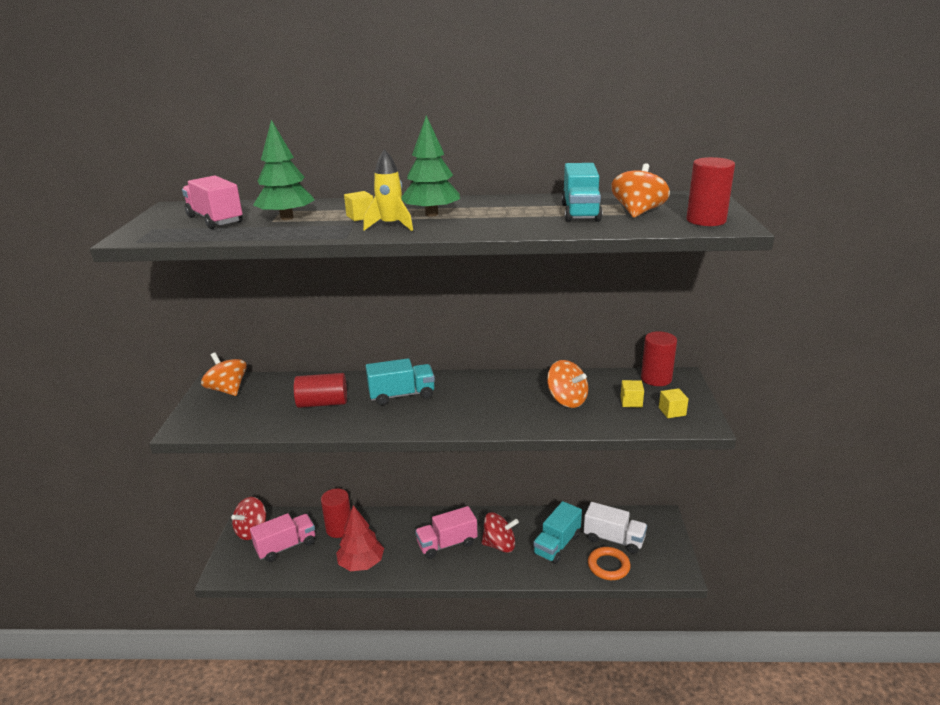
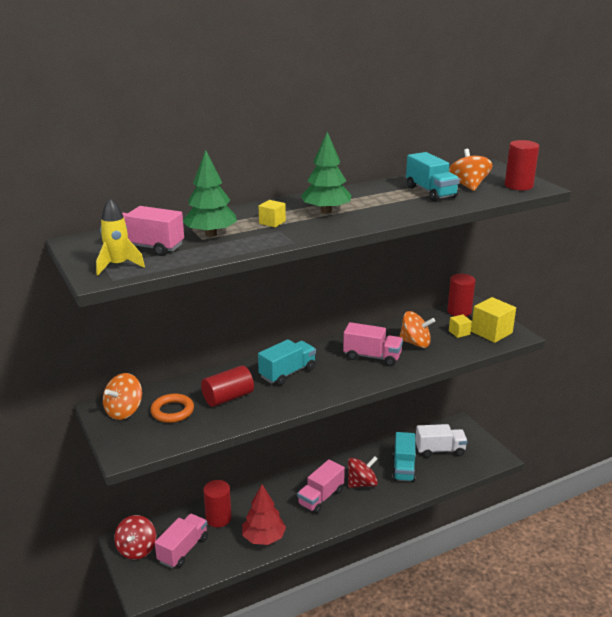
camera: 30 degrees left, 0 degrees up
orange spinning top [201,352,247,396] -> orange spinning top turned 75 degrees counterclockwise [103,373,142,420]
yellow rocket [363,149,413,231] -> yellow rocket moved to [96,198,145,275]
orange ring [588,547,631,580] -> orange ring moved to [150,394,194,423]
yellow cube [659,388,689,418] -> yellow cube [471,297,516,343], size x1.89
none -> pink truck [343,322,403,366]

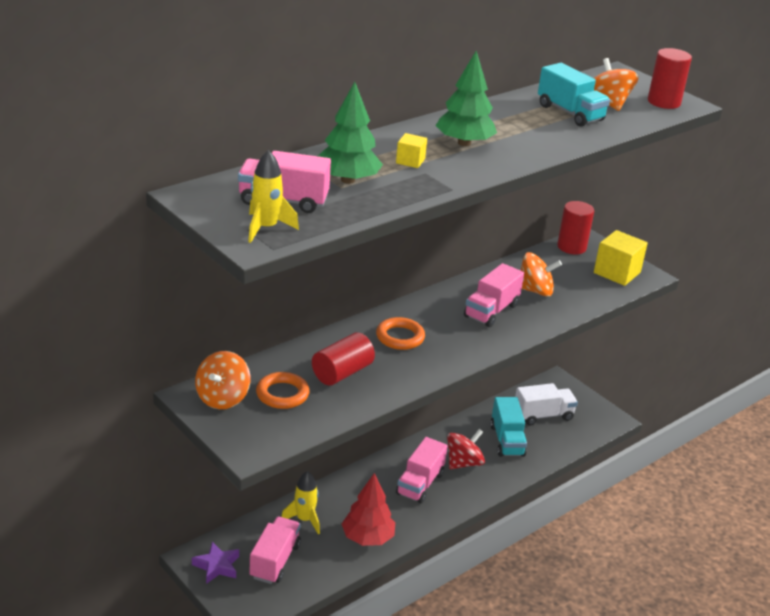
camera: 15 degrees left, 5 degrees up
red spinning top [114,515,156,560] -> purple star [192,542,239,584]
red cylinder [203,480,232,527] -> yellow rocket [281,471,320,535]
turquoise truck [258,339,316,386] -> orange ring [376,317,425,350]
pink truck [343,322,403,366] -> pink truck turned 120 degrees clockwise [464,263,524,327]
yellow cube [449,314,472,338] -> none

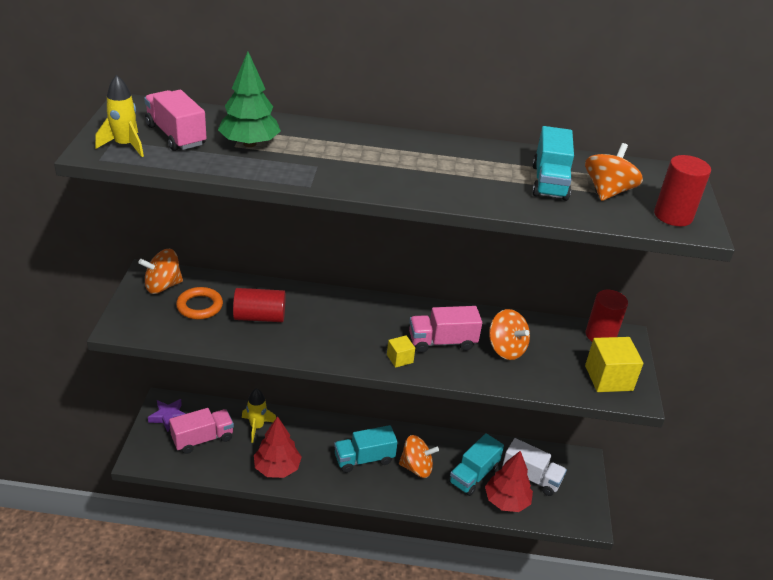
camera: 45 degrees right, 5 degrees up
orange ring [376,317,425,350] -> none
yellow cube [396,133,427,168] -> yellow cube moved to [387,335,415,368]
pink truck [396,437,448,504] -> turquoise truck [334,425,398,473]
green tree [435,51,497,146] -> none
red spinning top [447,429,485,469] -> orange spinning top [399,435,439,478]
none -> red tree [485,451,533,512]

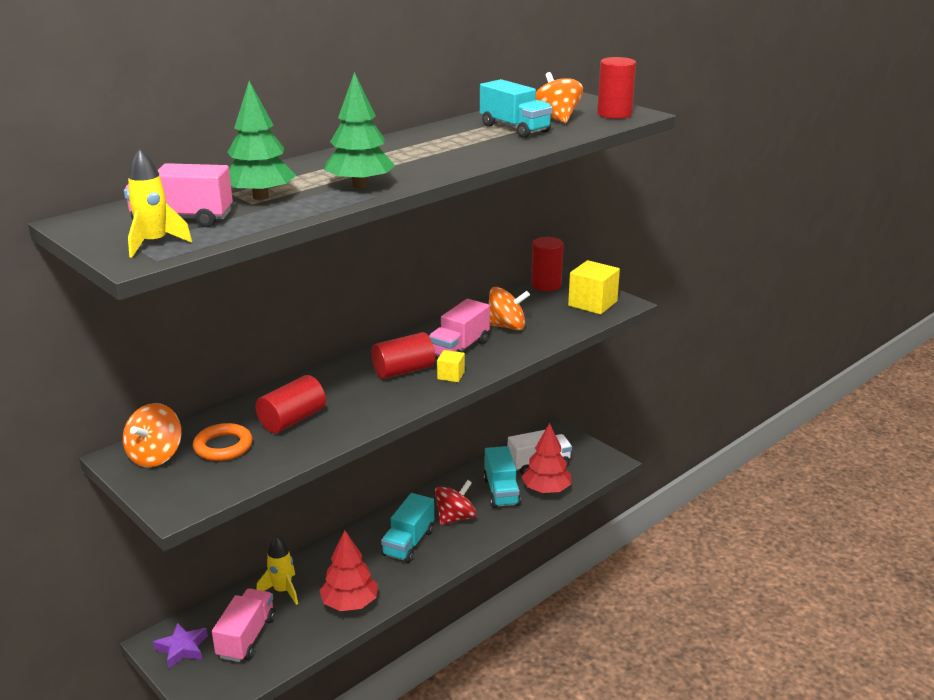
camera: 45 degrees left, 10 degrees down
orange spinning top [399,435,439,478] -> red spinning top [435,480,477,525]
none -> green tree [324,72,396,188]
none -> red cylinder [371,332,435,379]

